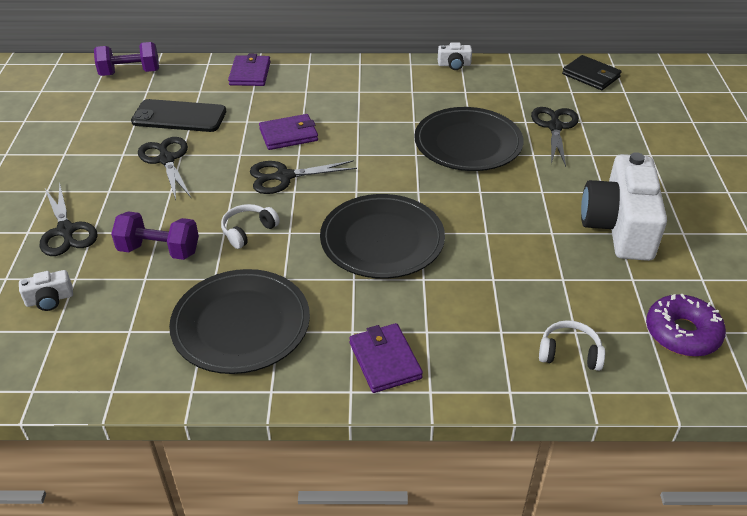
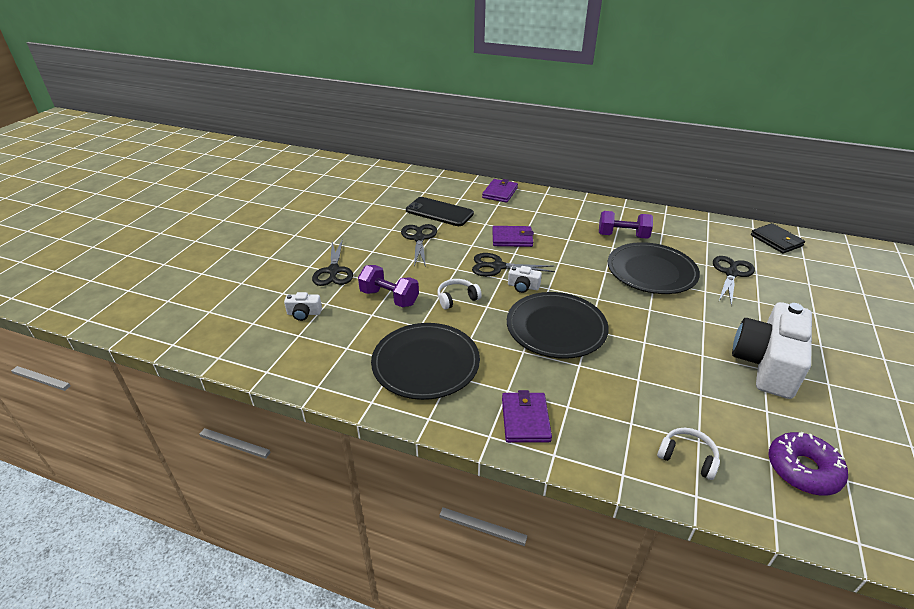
camera: 20 degrees right, 5 degrees down
purple dumbbell [94,42,159,76] -> purple dumbbell moved to [599,211,653,239]
white camera [438,42,472,70] -> white camera moved to [508,266,542,293]

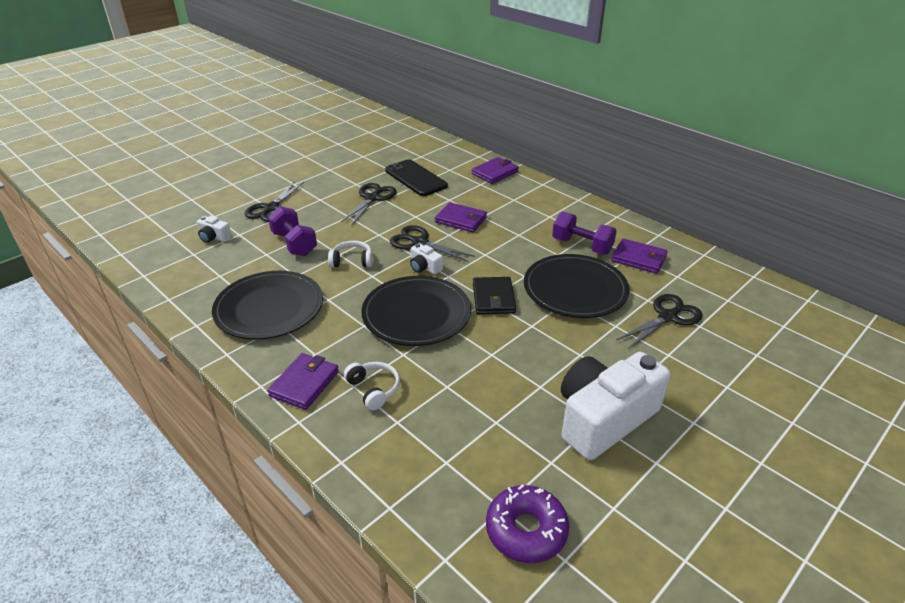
camera: 25 degrees right, 0 degrees up
white headphones [657,428,720,480] -> white headphones moved to [344,362,400,410]
black wallet [751,223,805,253] -> black wallet moved to [473,277,516,314]
none -> purple wallet [611,238,668,274]

